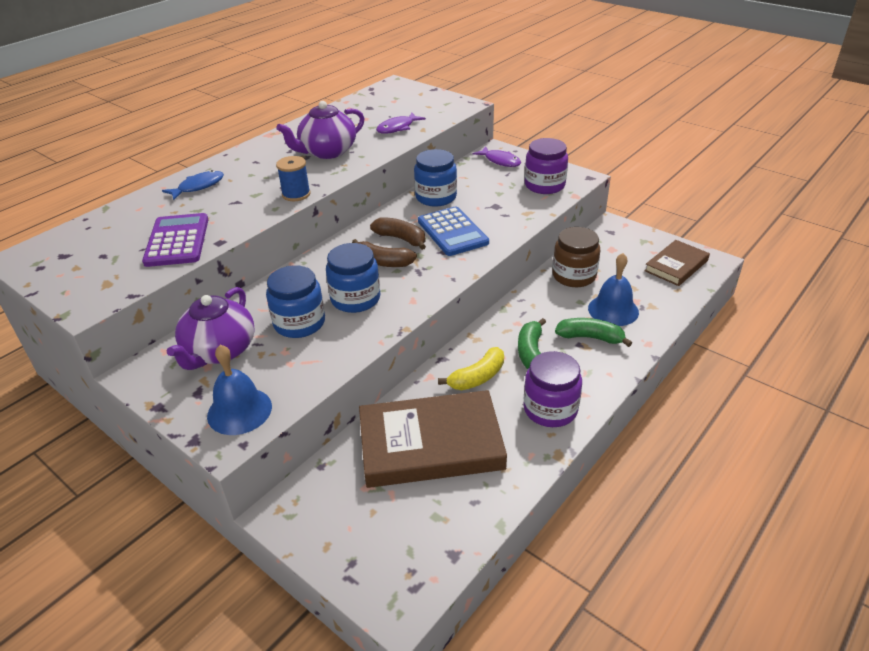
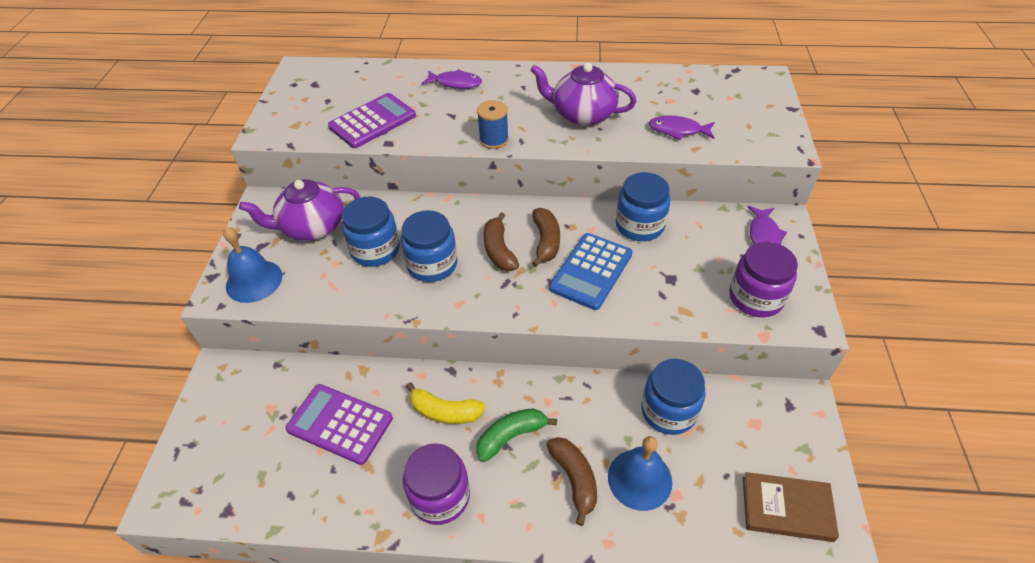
camera: 55 degrees right, 10 degrees up
blue fish [162,170,224,200] -> purple fish [421,69,482,89]
brown book [359,390,507,488] -> purple calculator [285,384,393,465]
brown jar [552,227,600,287] -> blue jar [641,359,706,435]
green banana [555,318,632,347] -> brown banana [546,437,597,526]

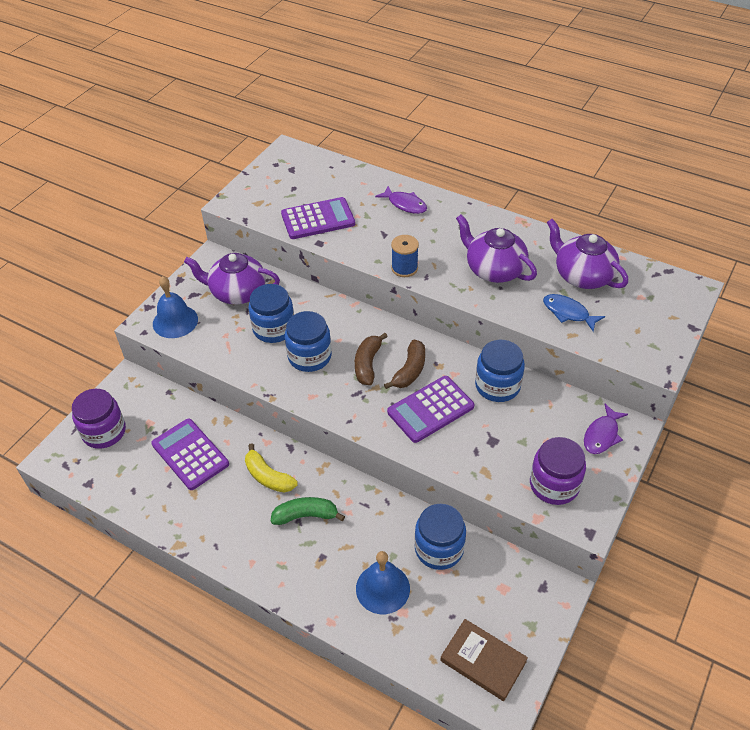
camera: 25 degrees right, 0 degrees up
purple jar [403,443,470,525] -> purple jar moved to [72,389,126,449]
brown banana [546,437,597,526] -> none
blue calculator [549,233,632,310] -> purple calculator [387,376,475,443]
purple fish [649,116,715,140] -> blue fish [543,294,605,332]
none -> purple teapot [547,219,628,289]

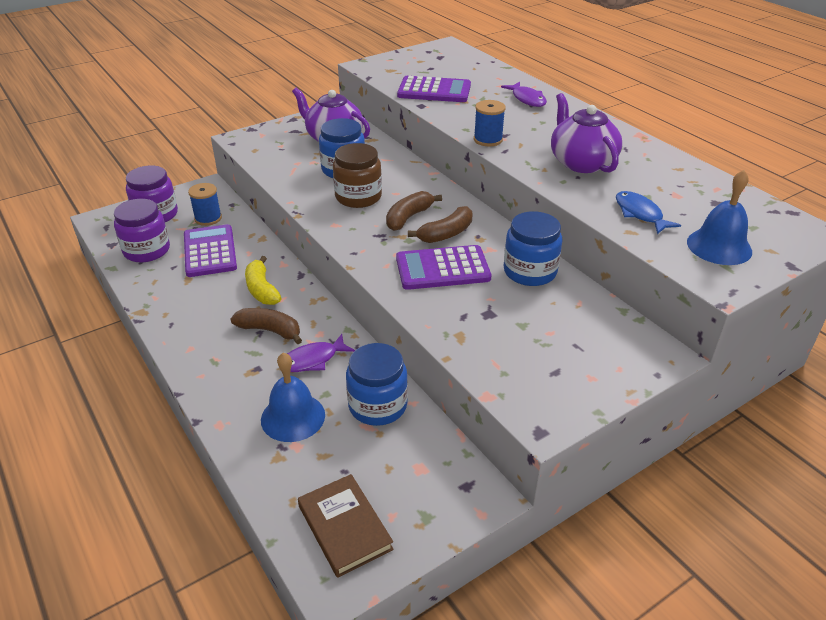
camera: 25 degrees right, 10 degrees down
blue bell [153,276,198,338] -> blue bell moved to [687,170,752,265]
green banana [271,497,345,525] -> brown banana [230,308,302,344]
blue jar [285,311,332,372] -> brown jar [333,143,382,208]
purple jar [530,437,586,505] -> purple jar moved to [114,199,170,262]
purple teapot [547,219,628,289] -> none
purple fish [584,404,628,454] -> purple fish moved to [287,334,355,372]
none -> blue spool [188,183,222,226]

